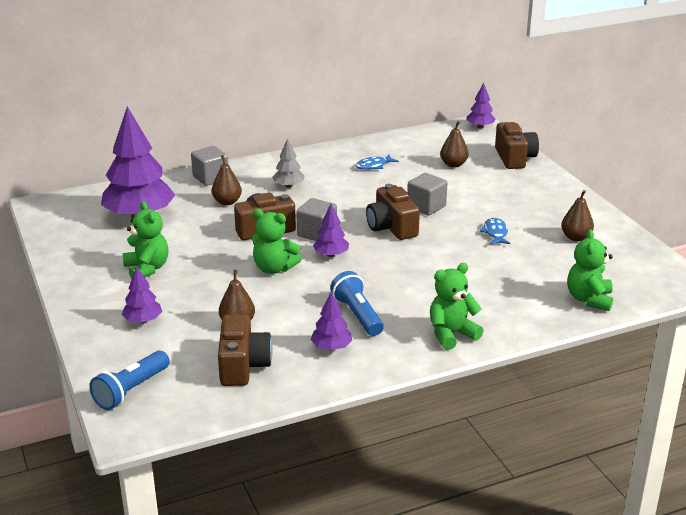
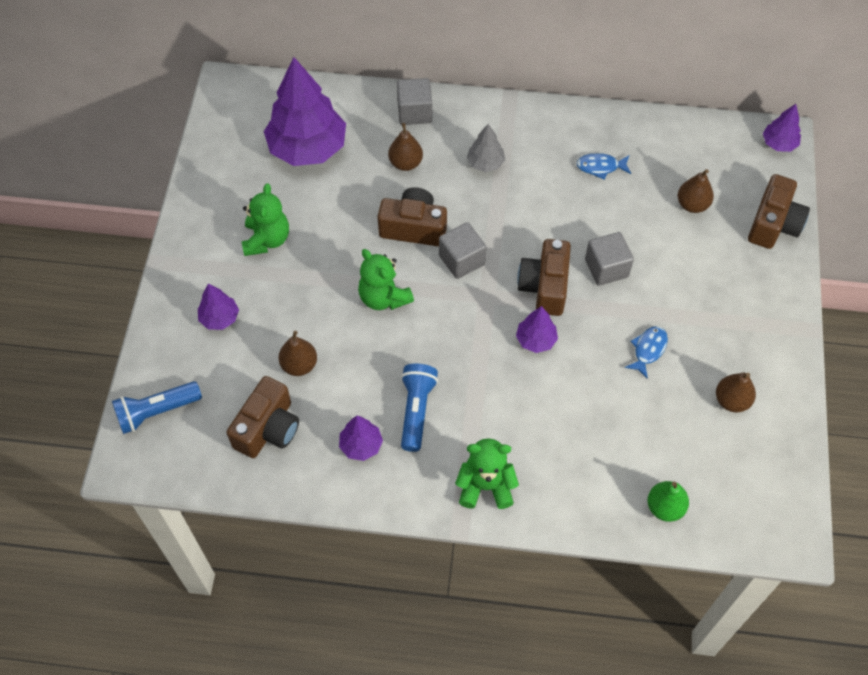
camera: 30 degrees right, 30 degrees up
purple tree [313,204,349,257] -> purple tree moved to [516,306,558,353]
green teddy bear [567,229,613,311] -> green pear [647,481,689,522]

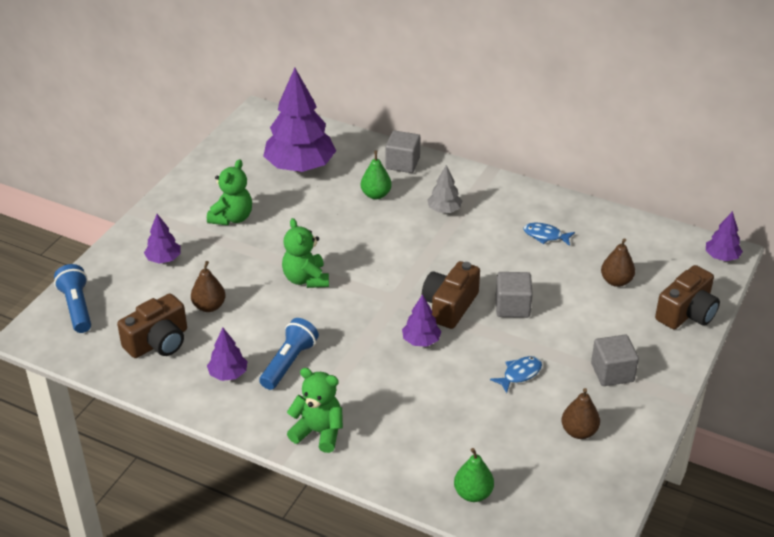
camera: 20 degrees right, 20 degrees down
blue flashlight [112,381,202,434] -> blue flashlight turned 75 degrees clockwise [54,264,91,333]
brown camera [377,187,447,246] -> none
brown pear [388,123,423,171] -> green pear [361,150,392,199]
grey cube [439,222,486,279] -> grey cube moved to [591,335,639,386]

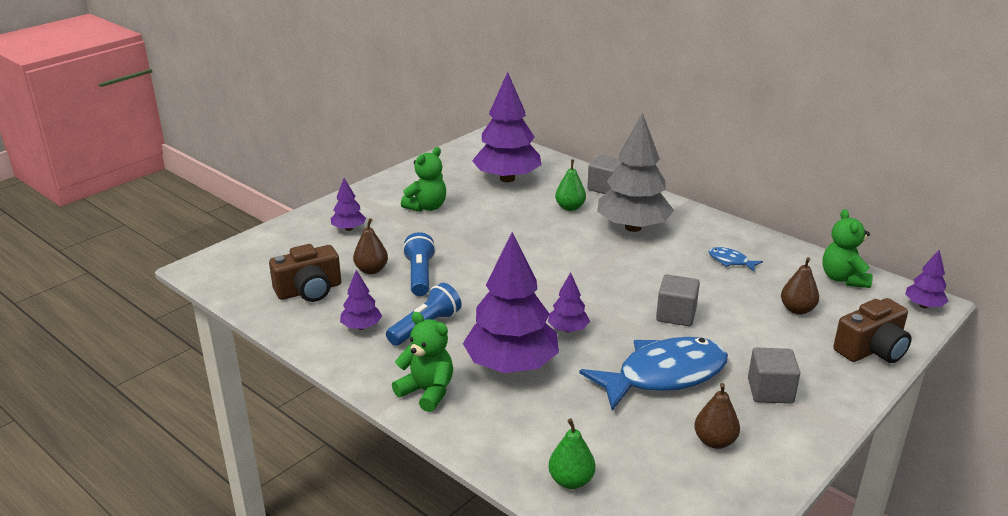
camera: 15 degrees right, 10 degrees down
blue flashlight [54,264,91,333] -> blue flashlight moved to [403,232,436,296]
green teddy bear [282,218,329,288] -> green teddy bear moved to [822,209,873,288]
brown camera [422,261,480,329] -> none
grey tree [428,165,462,213] -> grey tree [597,113,674,232], size x2.14
blue fish [490,356,542,393] -> blue fish [580,337,728,411], size x2.37
none -> purple tree [463,232,559,373]

